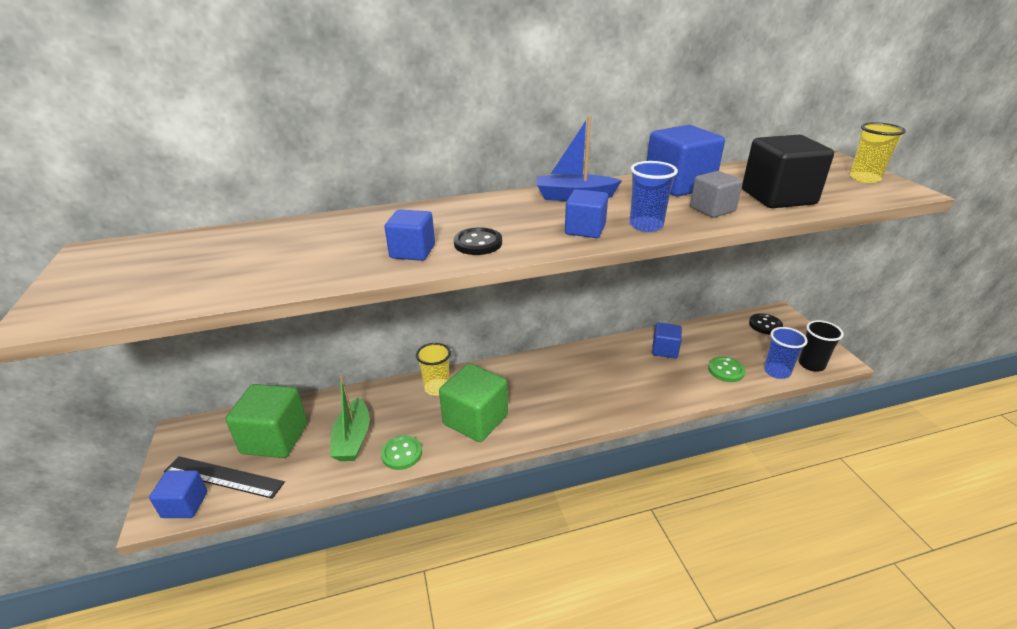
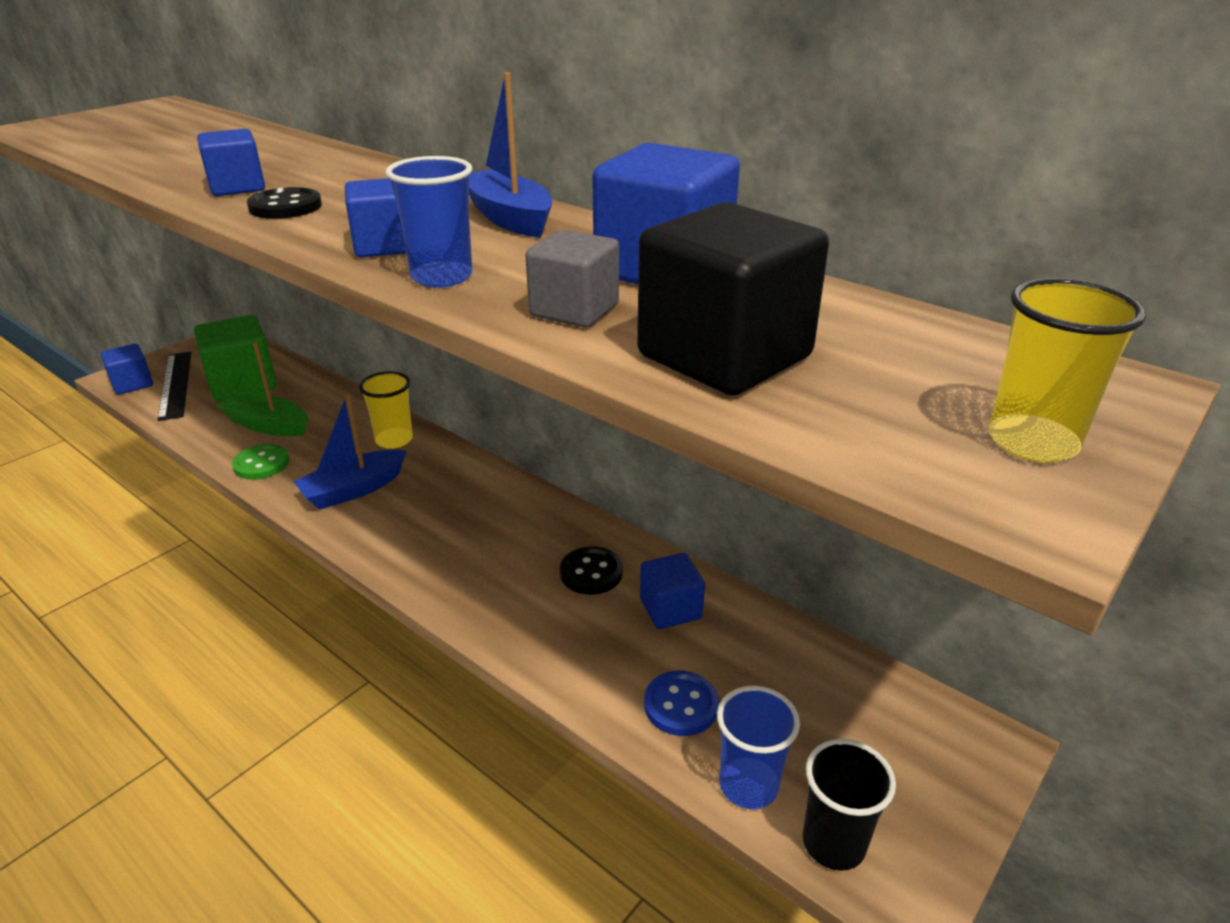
camera: 55 degrees right, 0 degrees up
green boat [330,375,370,461] -> green boat turned 60 degrees clockwise [217,341,308,436]
green cube [439,363,508,442] -> blue boat [294,394,407,510]
green button [708,357,745,382] -> blue button [644,671,719,736]
black button [749,313,783,334] -> black button moved to [560,546,623,594]

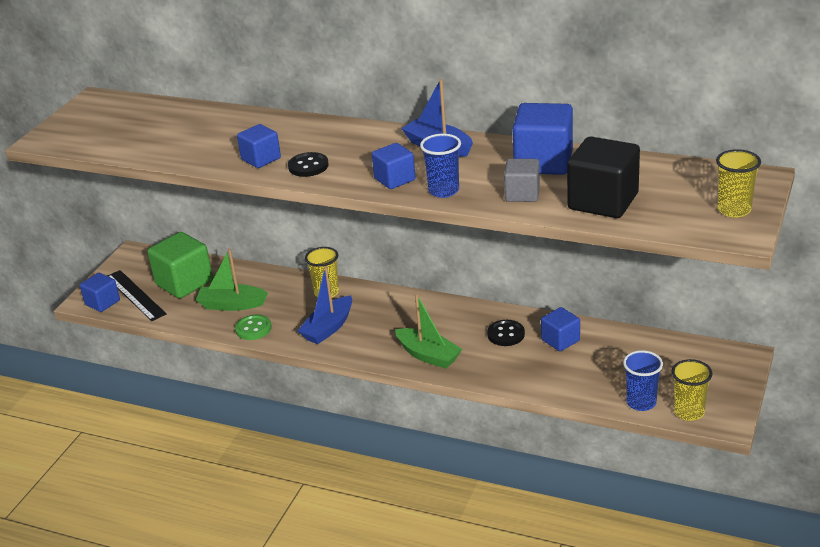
camera: 15 degrees left, 0 degrees up
blue button [644,671,719,736] -> none
black cup [803,739,896,871] -> yellow cup [672,359,712,421]
none -> green boat [395,293,462,369]

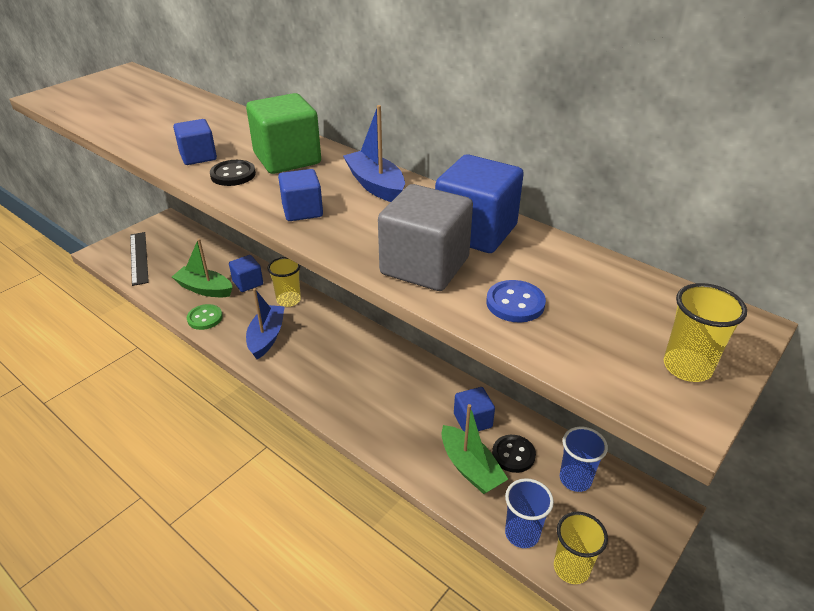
camera: 15 degrees right, 5 degrees up
blue cube [80,273,120,312] -> blue cube moved to [229,255,263,292]
green cube [147,232,213,299] -> green cube moved to [246,93,321,174]
blue boat [298,266,352,344] -> blue boat turned 135 degrees clockwise [246,288,285,359]
green boat [395,293,462,369] -> green boat moved to [441,404,508,494]
blue cup [420,134,461,198] -> blue cup moved to [560,427,608,492]
black button [487,320,525,346] -> black button moved to [492,435,536,473]
grey cube [504,159,540,202] -> grey cube [378,184,473,291], size x1.71
black cube [567,137,640,218] -> blue button [486,280,546,323]

